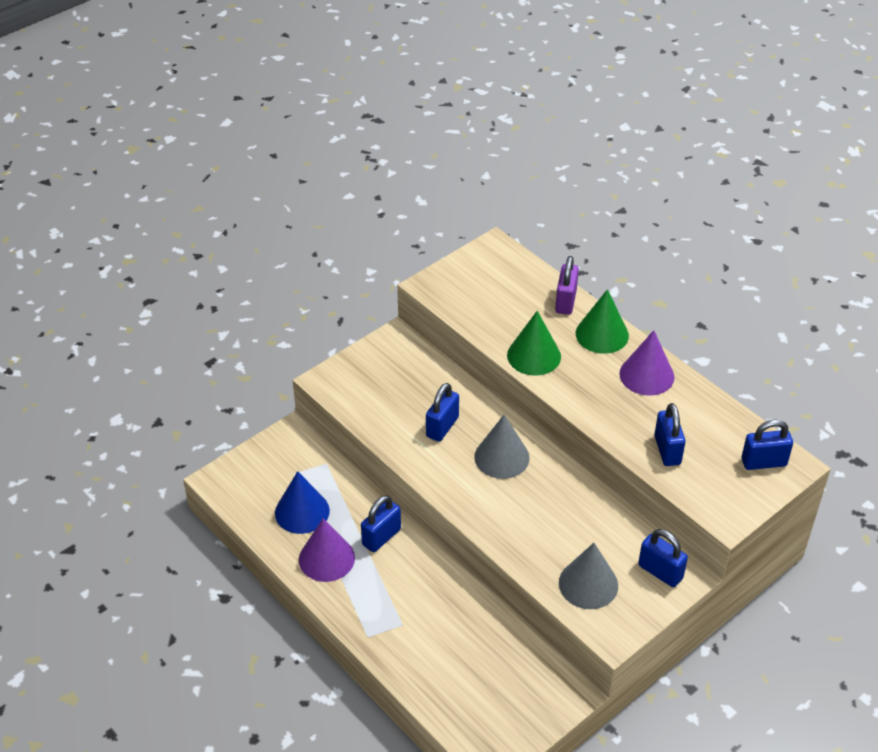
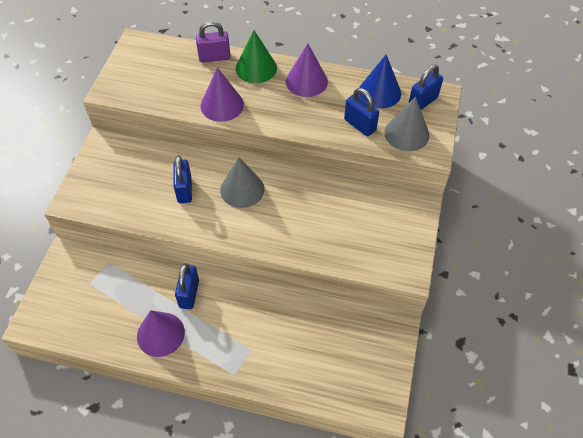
camera: 35 degrees left, 10 degrees up
blue cone [275,471,330,534] -> blue cone moved to [359,55,401,108]
green cone [507,311,561,376] -> purple cone [200,67,244,122]
purple padlock [555,256,579,315] -> purple padlock turned 75 degrees counterclockwise [196,21,231,63]
grey cone [559,543,618,609] -> grey cone moved to [384,97,430,151]
blue padlock [638,529,688,587] -> none

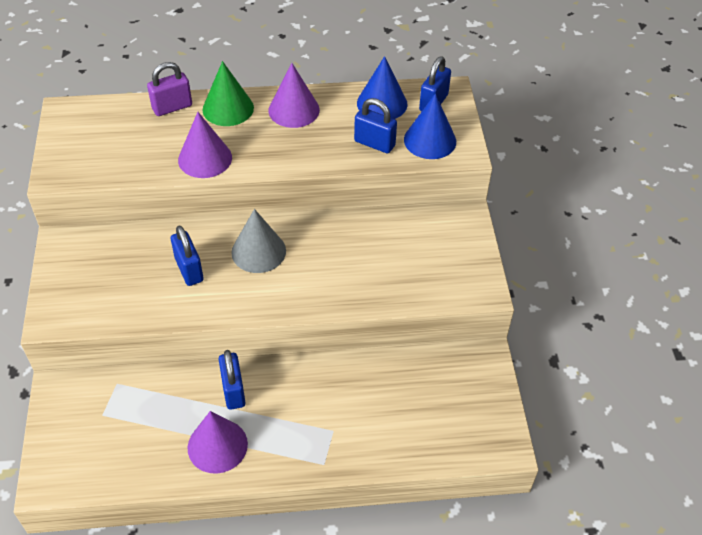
camera: 20 degrees left, 5 degrees down
grey cone [384,97,430,151] -> blue cone [404,93,456,159]

